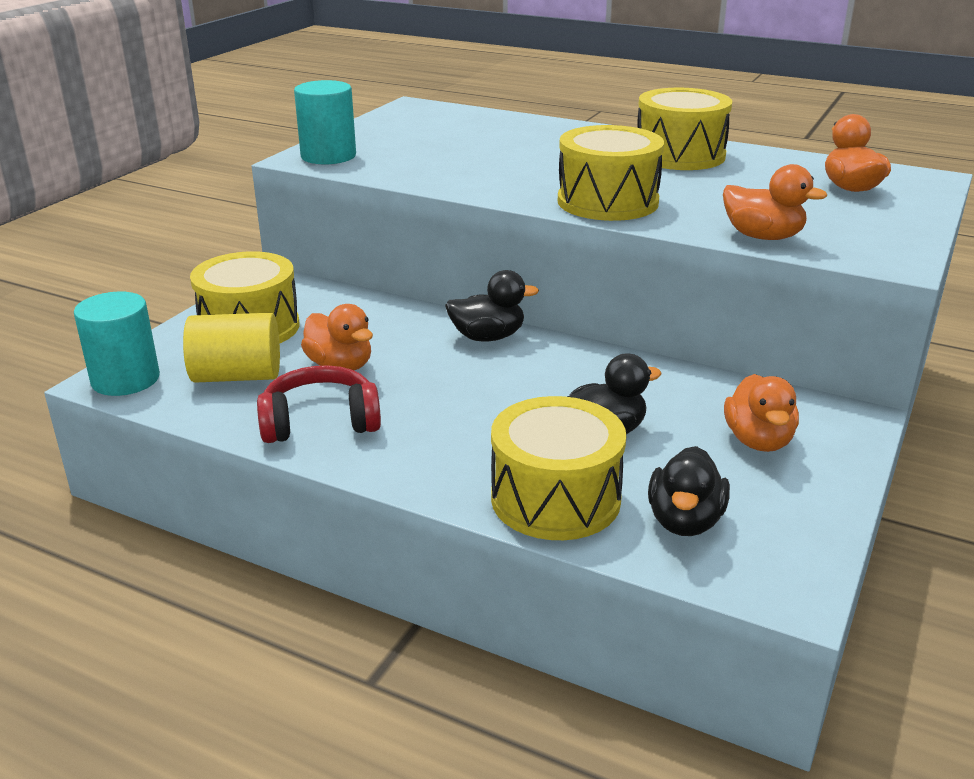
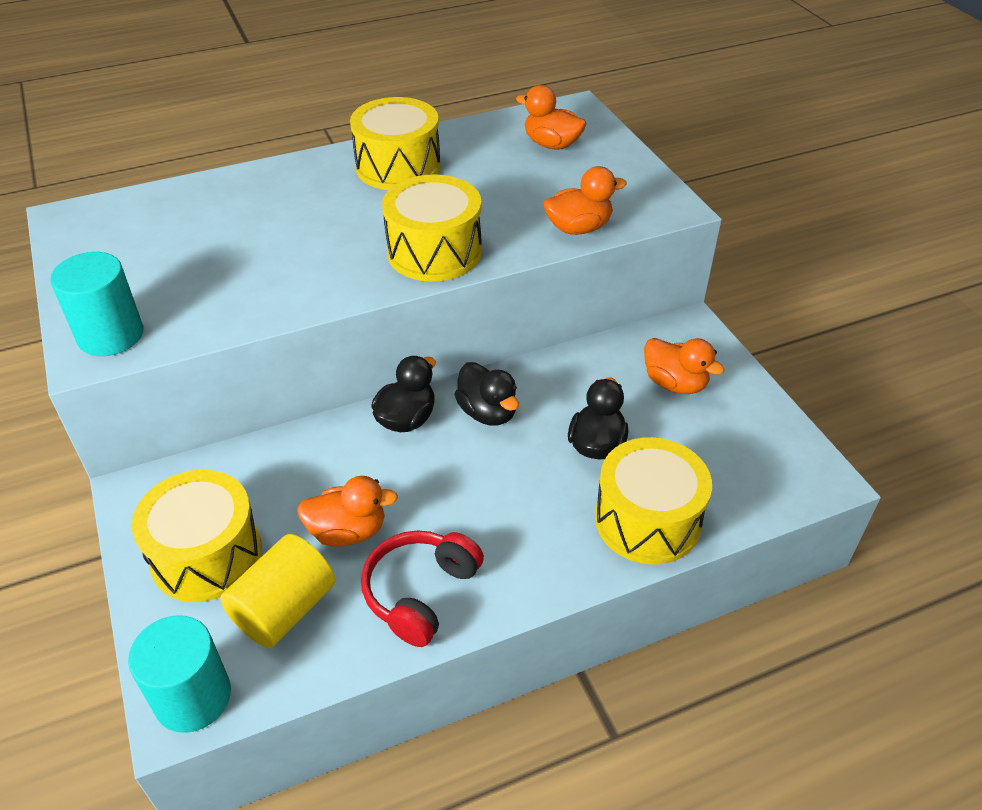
camera: 50 degrees left, 15 degrees up
black duck [648,446,730,536] -> black duck moved to [454,362,519,426]

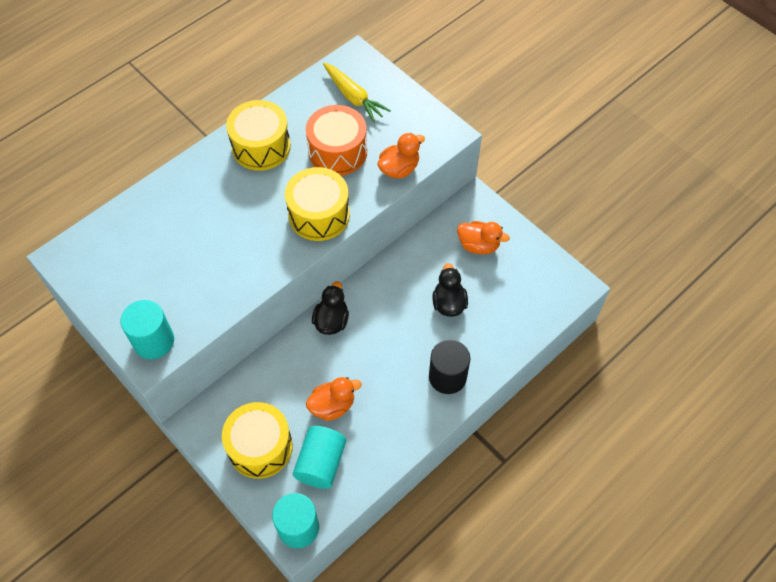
camera: 20 degrees left, 15 degrees up
yellow cylinder [220,534,335,648] -> turquoise cylinder [293,426,346,489]
red headphones [361,530,484,647] -> none
black duck [454,362,519,426] -> none
orange duck [516,85,587,150] -> yellow carrot [323,63,391,123]
yellow drum [595,437,712,565] -> none
none -> orange drum [306,105,367,176]
none -> black cylinder [429,340,470,394]

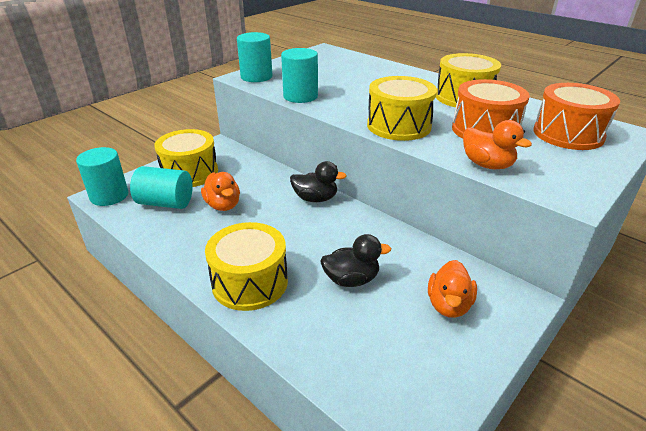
camera: 85 degrees right, 25 degrees down
yellow carrot [323,63,391,123] -> orange drum [533,83,620,150]
black cylinder [429,340,470,394] -> yellow drum [205,222,288,311]
none -> turquoise cylinder [281,48,318,103]

